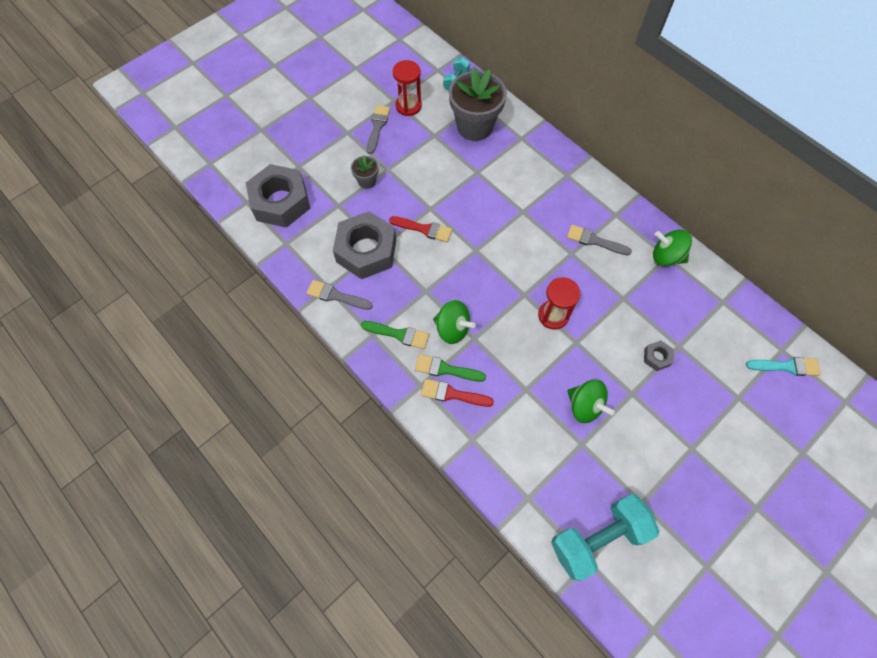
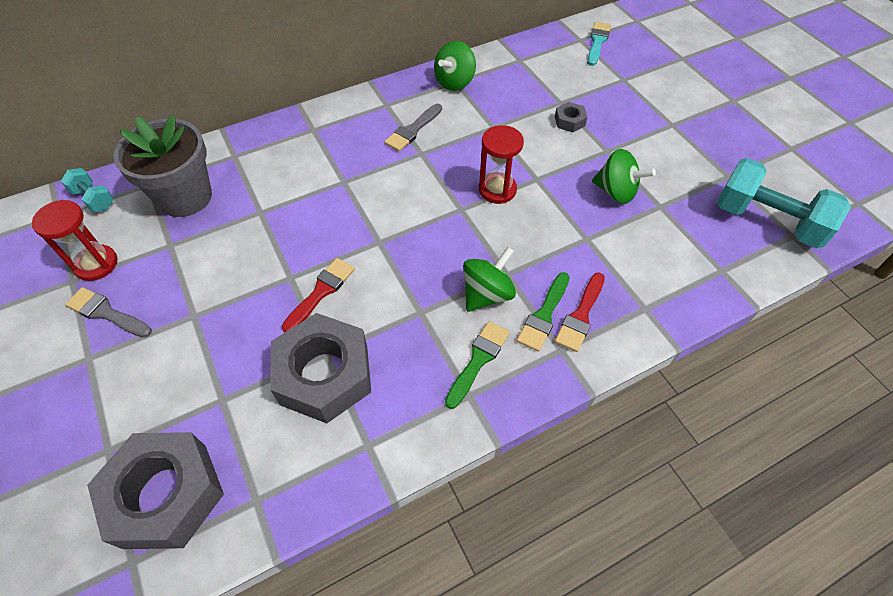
camera: 75 degrees left, 10 degrees down
grey brush [306,280,373,310] -> none
grey flower pot [351,155,379,189] -> none
turquoise dumbbell [551,494,659,580] -> turquoise dumbbell turned 45 degrees counterclockwise [717,158,851,249]
green spinning top [567,380,615,423] -> green spinning top turned 60 degrees clockwise [592,149,656,204]

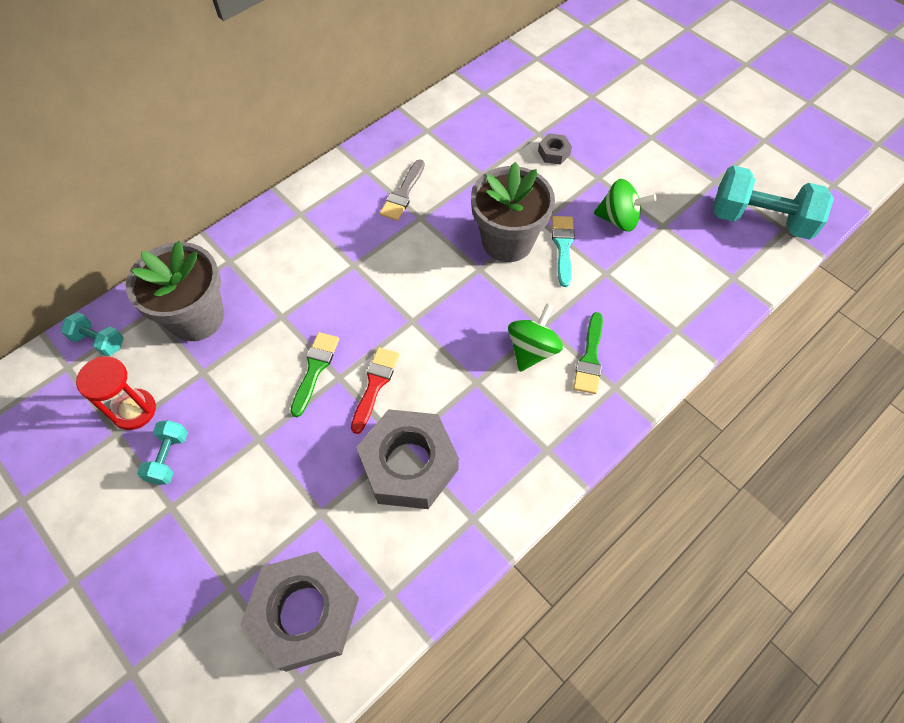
camera: 15 degrees left, 5 degrees up
grey brush [65,287,152,338] -> turquoise dumbbell [137,420,188,485]
green spinning top [434,41,476,91] -> none
green brush [445,321,510,409] -> green brush moved to [290,332,339,417]
red hourglass [479,125,524,204] -> grey flower pot [471,162,555,262]
red brush [555,273,605,352] -> none
turquoise brush [587,22,611,66] -> turquoise brush moved to [552,216,575,287]

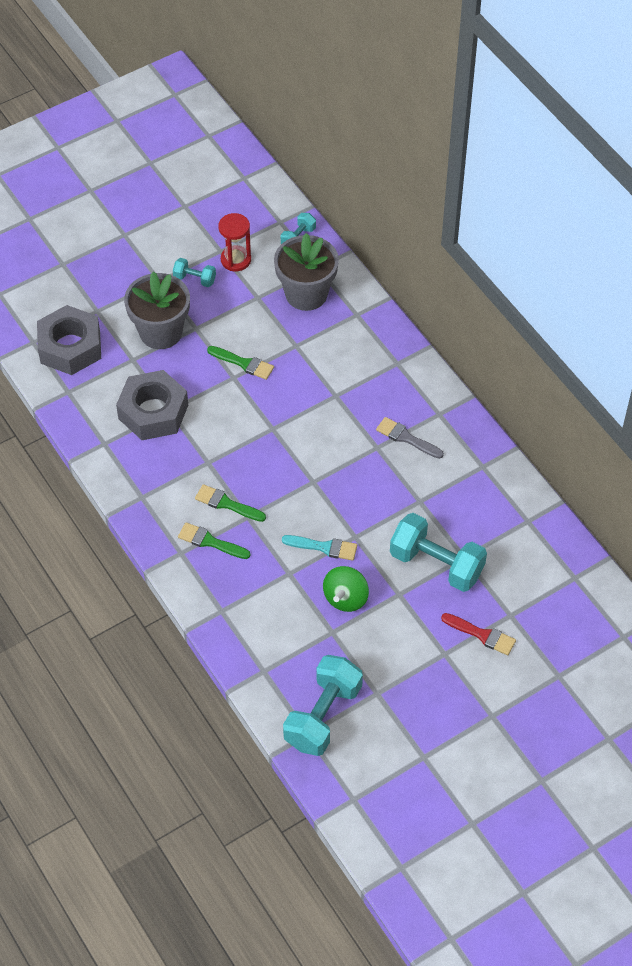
camera: 100 degrees right, 5 degrees down
red brush [351,347,399,434] -> red brush moved to [441,613,516,655]
grey flower pot [471,162,555,262] -> grey flower pot moved to [124,271,190,349]
green spinning top [508,303,563,372] -> green brush [195,484,266,522]
grey nut [538,133,572,165] -> turquoise dumbbell [390,513,487,592]

